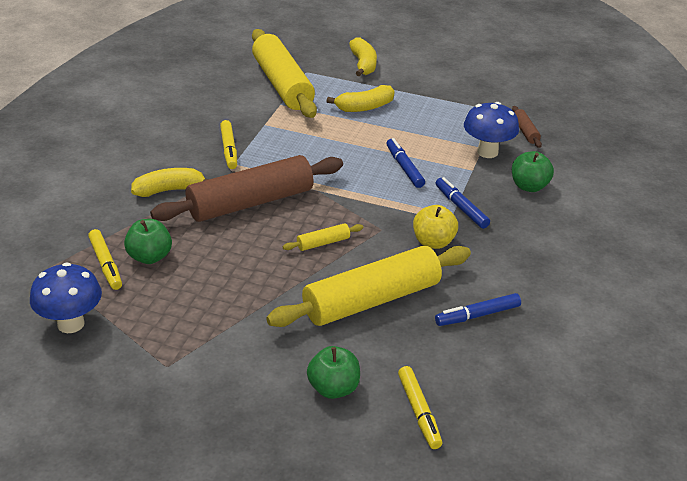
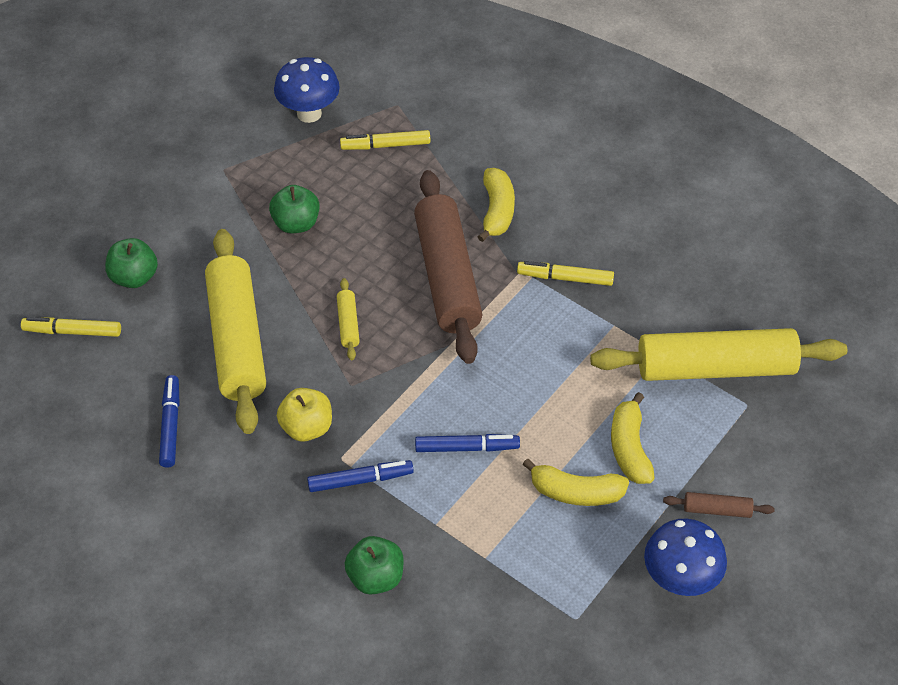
camera: 110 degrees right, 15 degrees up
green apple [124,219,172,264] -> green apple moved to [269,185,320,233]
yellow banana [349,38,377,77] -> yellow banana moved to [522,458,629,506]
blue mushroom [464,102,519,158] -> blue mushroom moved to [644,518,727,596]
brown rolling pin [512,106,542,148] -> brown rolling pin moved to [663,492,775,518]

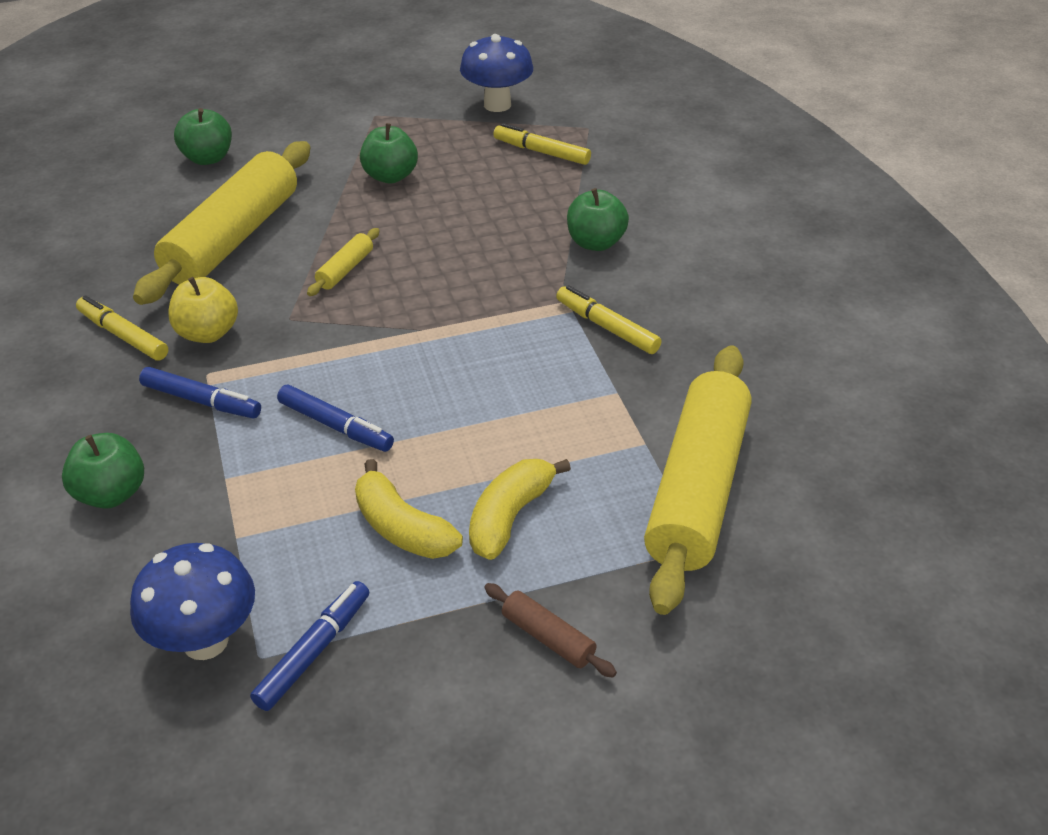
camera: 35 degrees right, 10 degrees down
yellow marker [21,317,121,337] -> yellow marker moved to [76,295,168,361]
blue marker [159,375,180,468] -> blue marker moved to [250,581,369,711]
brown rolling pin [414,170,482,364] -> none
yellow banana [477,168,515,242] -> green apple [567,188,629,251]
yellow rolling pin [590,328,847,381] -> yellow rolling pin turned 75 degrees clockwise [644,345,751,615]
blue mushroom [644,518,727,596] -> blue mushroom moved to [130,543,255,660]

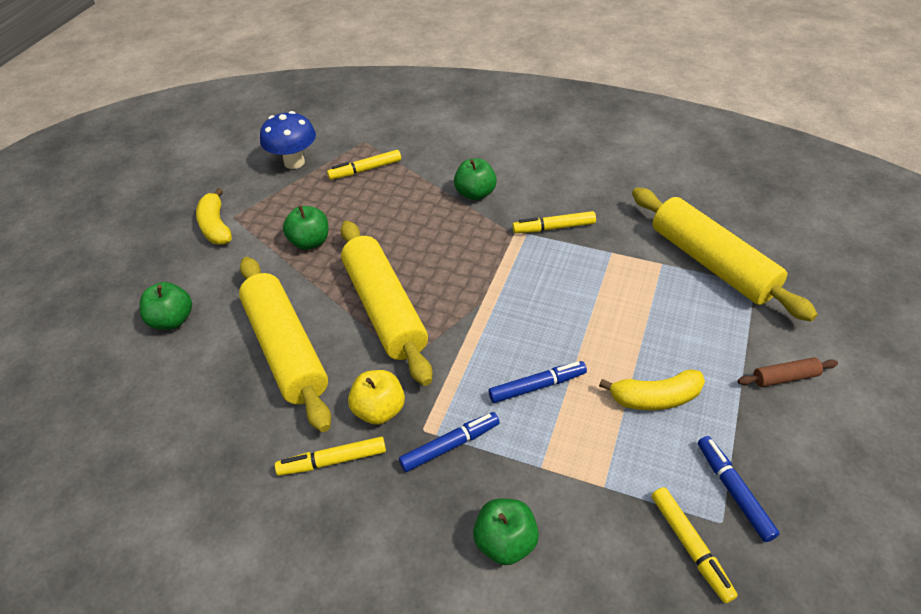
camera: 50 degrees left, 5 degrees up
blue mushroom [130,543,255,660] -> yellow marker [652,487,738,603]
yellow rolling pin [307,228,380,296] -> yellow rolling pin [341,221,433,386], size x2.47
yellow banana [469,459,571,560] -> yellow banana moved to [196,188,232,245]

